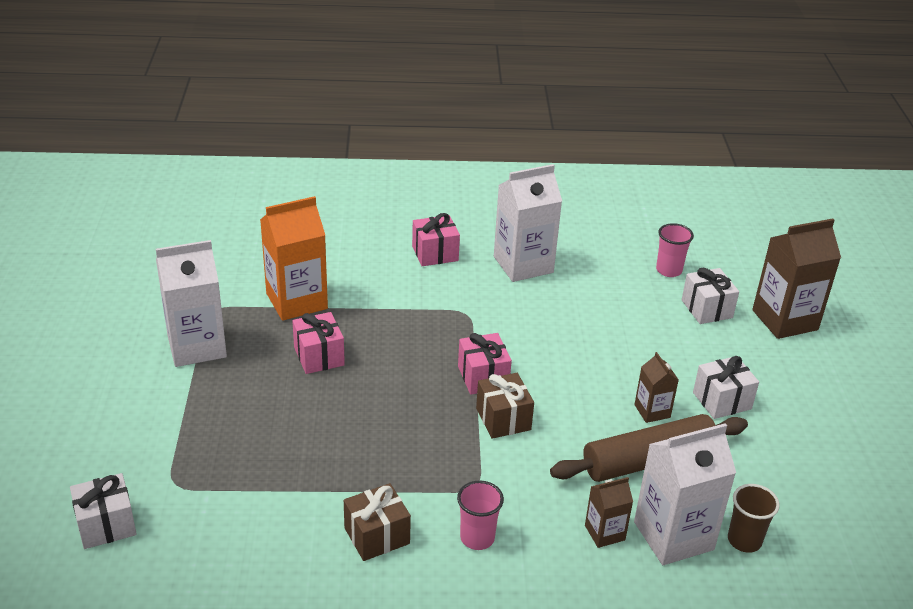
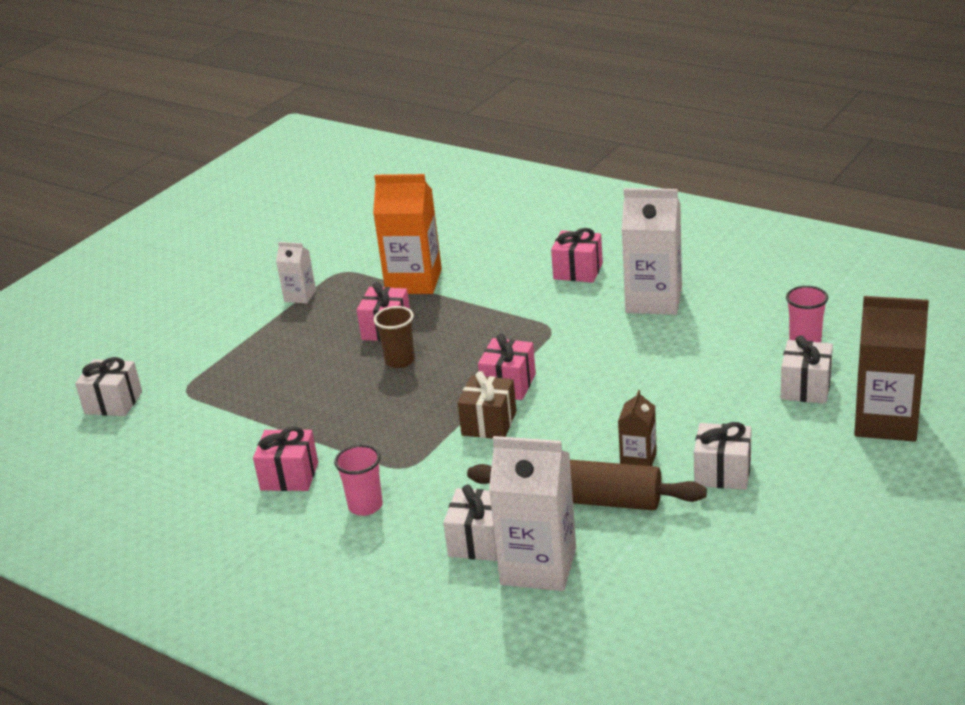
camera: 40 degrees right, 5 degrees down
white carton [156,240,227,367] -> white carton [276,242,316,304], size x0.52
brown gift [344,483,411,561] -> pink gift [253,427,318,491]
brown carton [585,477,633,548] -> white gift [443,484,497,561]
brown cup [728,484,780,553] -> brown cup moved to [374,306,415,368]

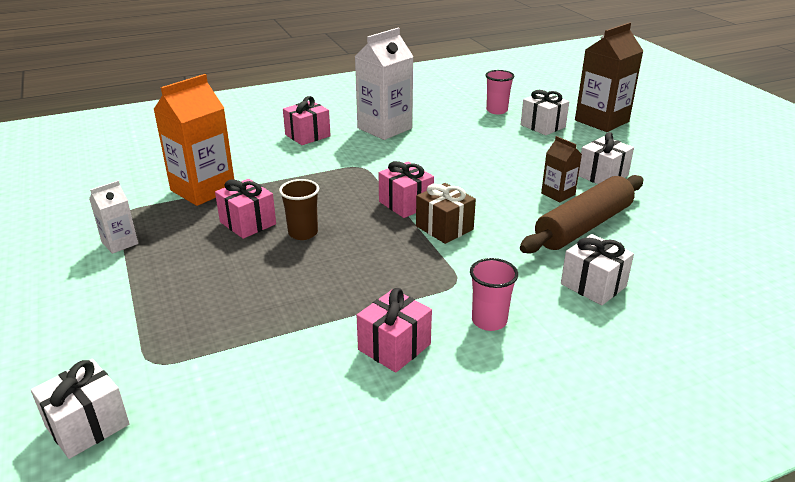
camera: 60 degrees left, 0 degrees up
white carton [489,436,576,591] -> none

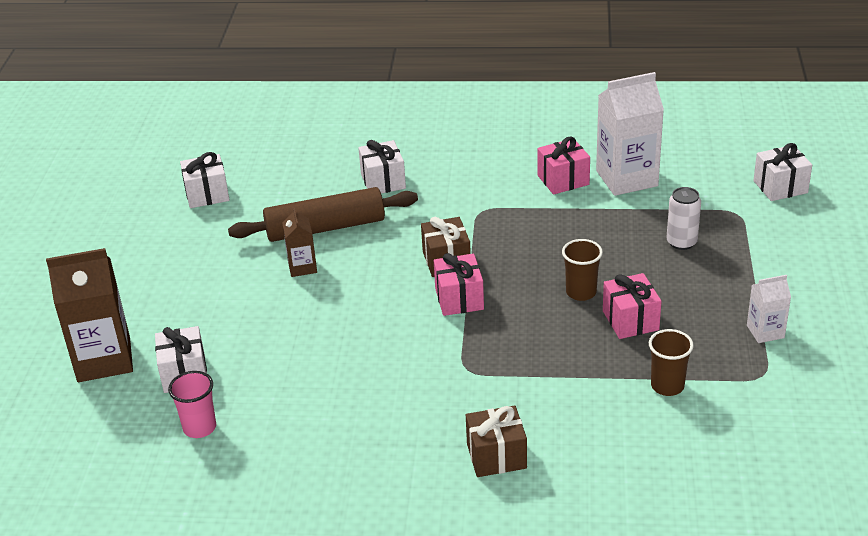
camera: 150 degrees left, 5 degrees up
orange carton [153,74,234,206] -> brown cup [649,329,694,396]
pink gift [283,96,331,145] -> brown gift [466,405,527,477]
white carton [355,28,414,140] -> white carton moved to [596,72,664,196]
pink cup [470,258,518,331] -> none
white gift [578,132,634,184] -> white gift moved to [180,152,229,208]
none -> white can [666,187,701,250]

